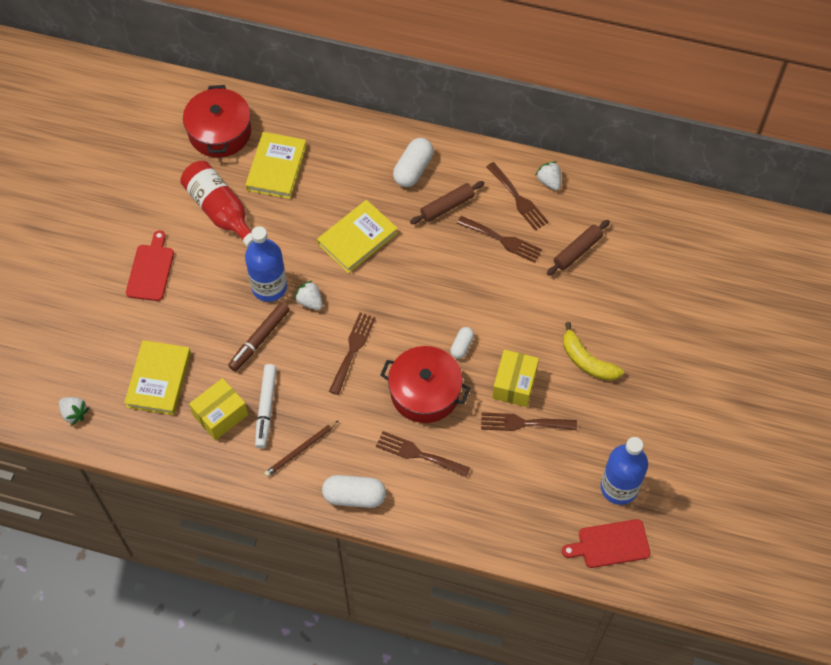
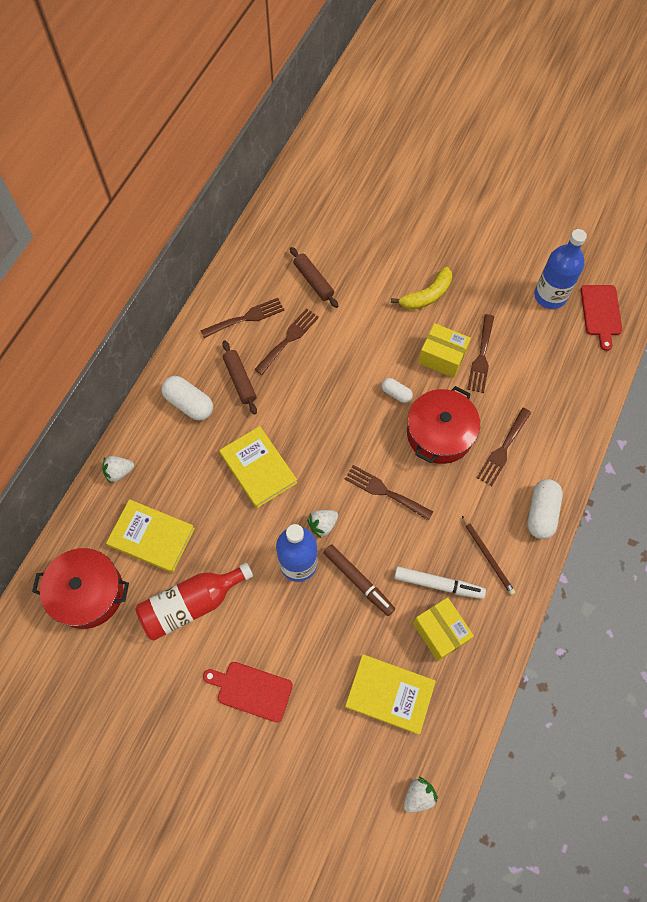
camera: 80 degrees left, 5 degrees up
white strawberry [535,161,561,190] -> white strawberry moved to [102,456,134,483]

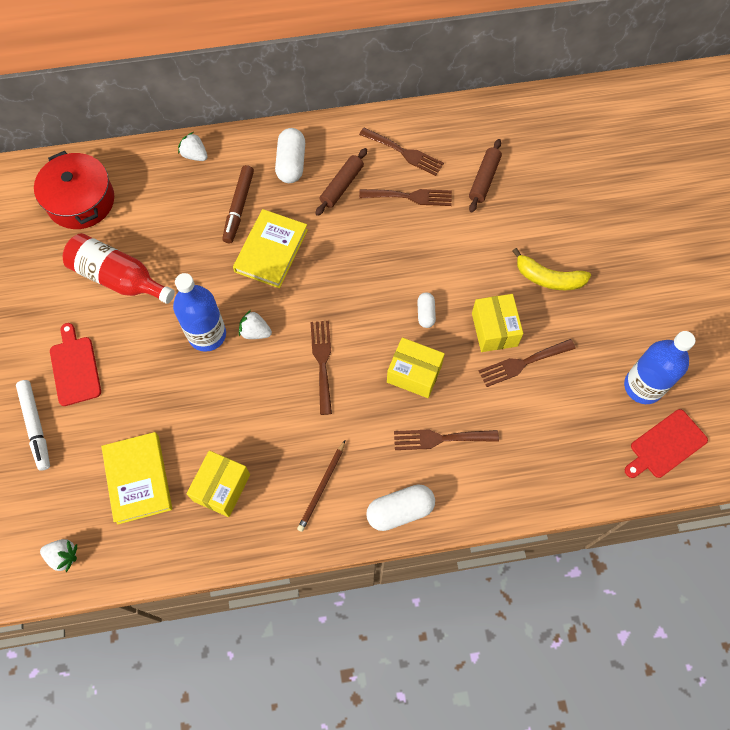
camera: 55 degrees right, 0 degrees up
yellow book [106,499,195,573] -> none
brown marker [324,544,395,616] -> brown marker moved to [222,165,254,243]
white marker [394,567,486,599] -> white marker moved to [16,380,50,471]
red pot [407,386,480,464] -> yellow box [387,338,445,398]

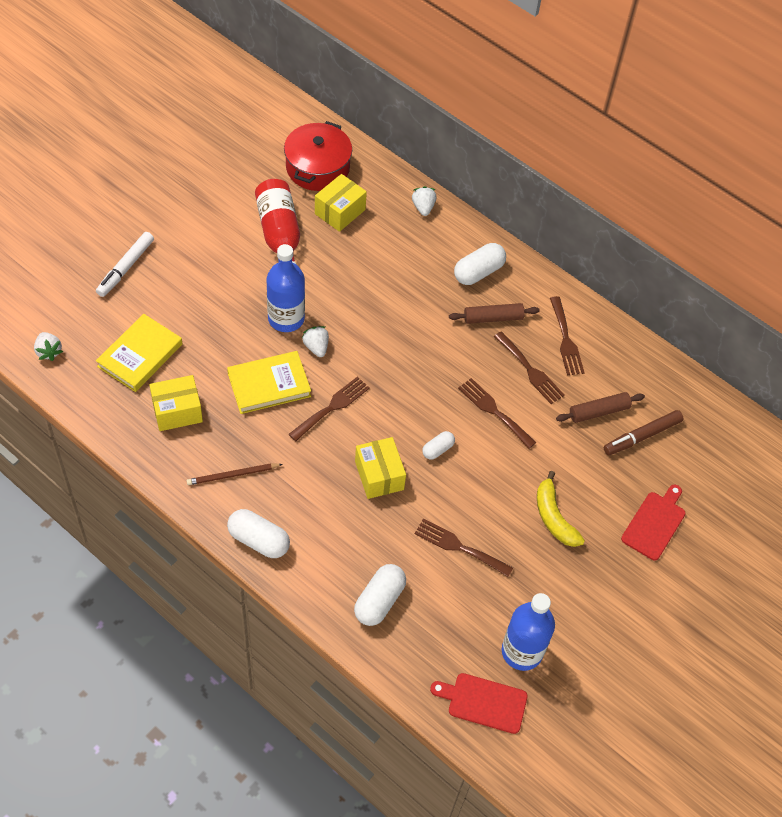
camera: 45 degrees right, 10 degrees down
red cutting board [50,323,101,406] -> red cutting board moved to [621,485,686,560]
brown marker [222,165,254,243] -> brown marker moved to [604,410,684,455]
yellow book [233,209,308,288] -> yellow book moved to [227,351,311,414]
brown fork [394,430,499,450] -> brown fork moved to [458,378,537,449]
yellow box [472,294,523,352] -> yellow box moved to [315,174,367,232]
none -> white capsule [354,564,406,626]

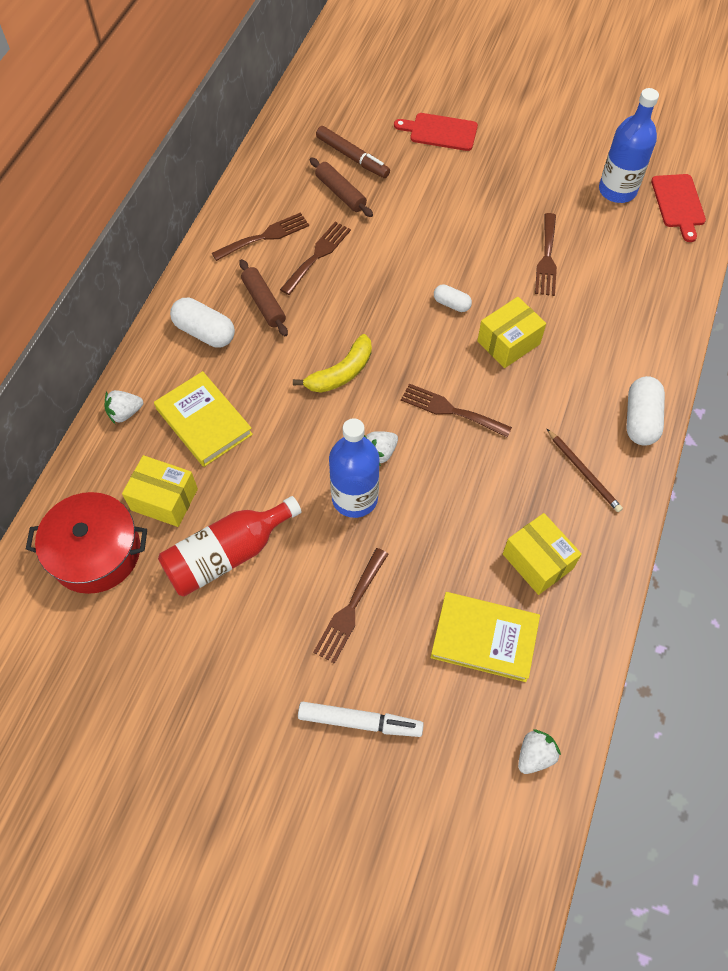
camera: 105 degrees left, 5 degrees up
yellow book [227,351,311,414] -> yellow book moved to [154,371,253,467]
white capsule [354,564,406,626] -> none
brown fork [458,378,537,449] -> brown fork moved to [313,548,388,664]
yellow banana [537,471,585,547] -> yellow banana moved to [293,334,372,393]

